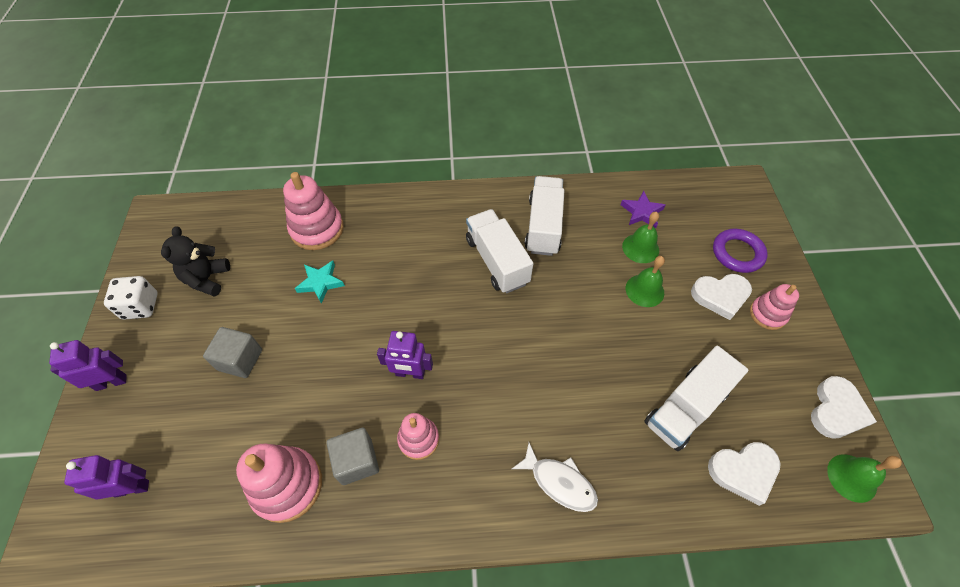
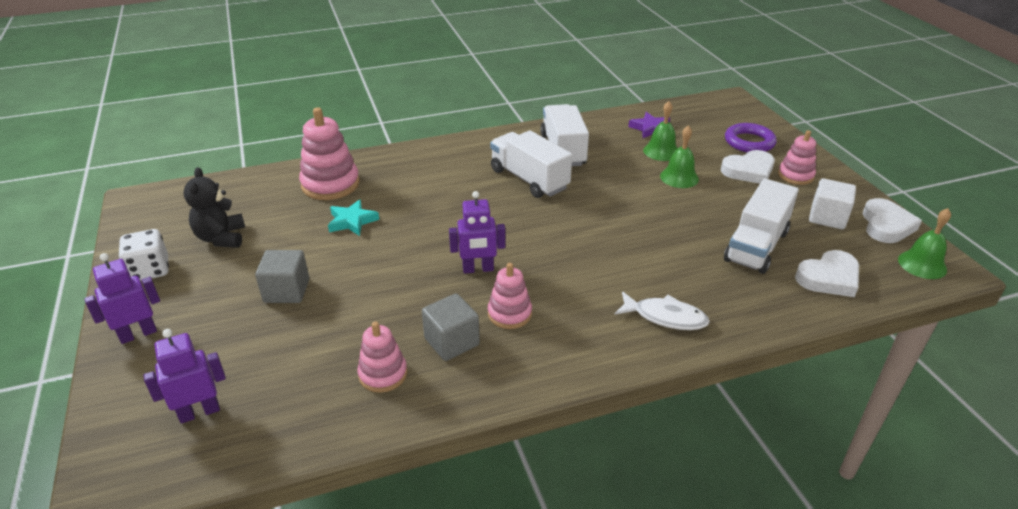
camera: 15 degrees left, 20 degrees down
pink stacking toy [236,444,322,523] -> pink stacking toy [357,322,407,393], size x0.61
none -> white cube [809,178,856,229]

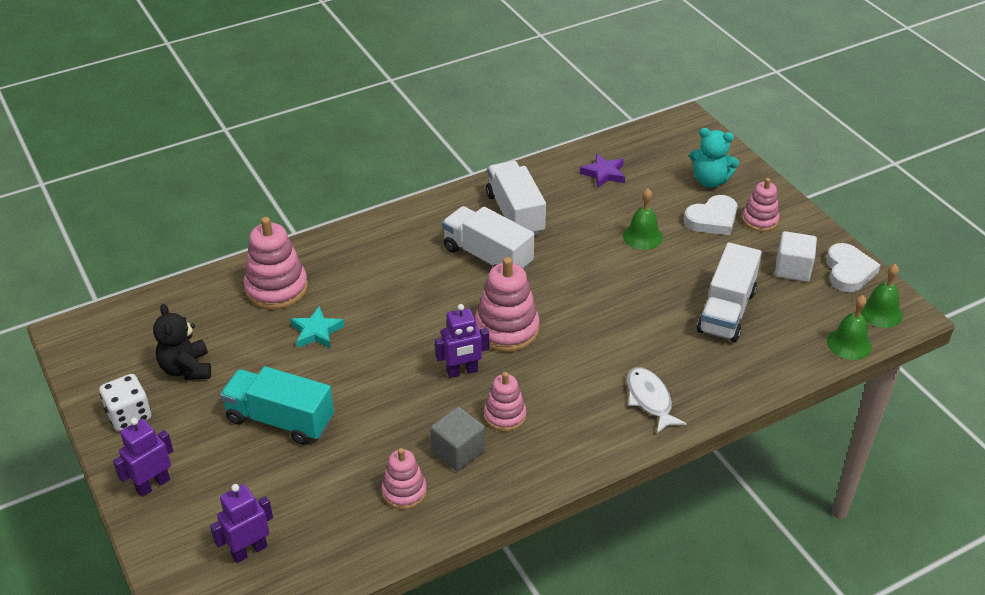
camera: 10 degrees left, 5 degrees up
grey cube [255,250,309,303] -> turquoise truck [220,366,334,445]
white fish [614,291,710,330] -> white fish turned 120 degrees counterclockwise [627,367,687,433]
green bell [643,101,678,161] -> green bell moved to [827,295,872,360]
purple ring [725,123,777,152] -> turquoise teddy bear [690,128,739,188]
white heart [795,250,859,297] -> none
none -> pink stacking toy [475,257,540,352]

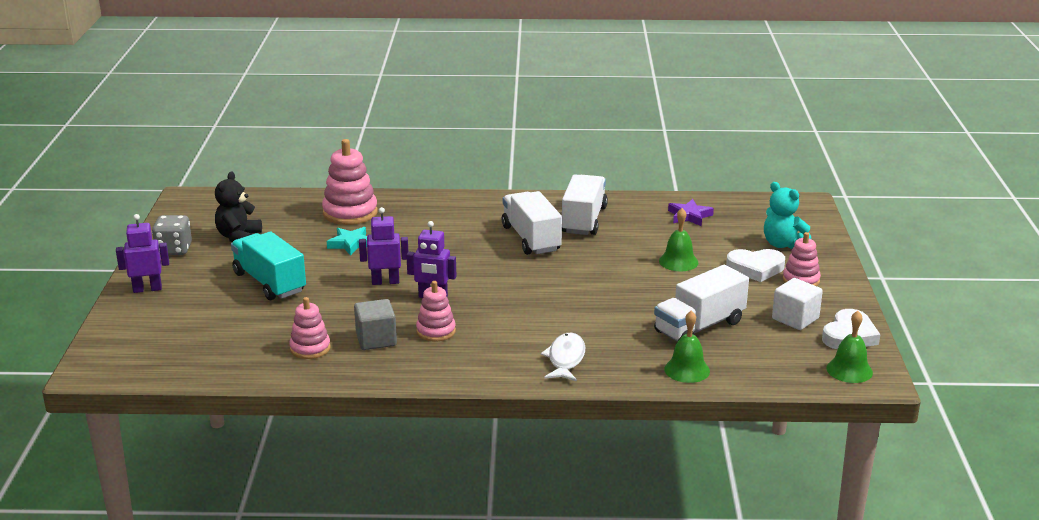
camera: 30 degrees right, 15 degrees down
white dice [99,374,151,431] -> grey dice [152,215,192,255]
purple robot [210,484,273,563] -> purple robot moved to [359,207,408,285]
pink stacking toy [475,257,540,352] -> none
green bell [827,295,872,360] -> green bell moved to [664,310,710,383]

